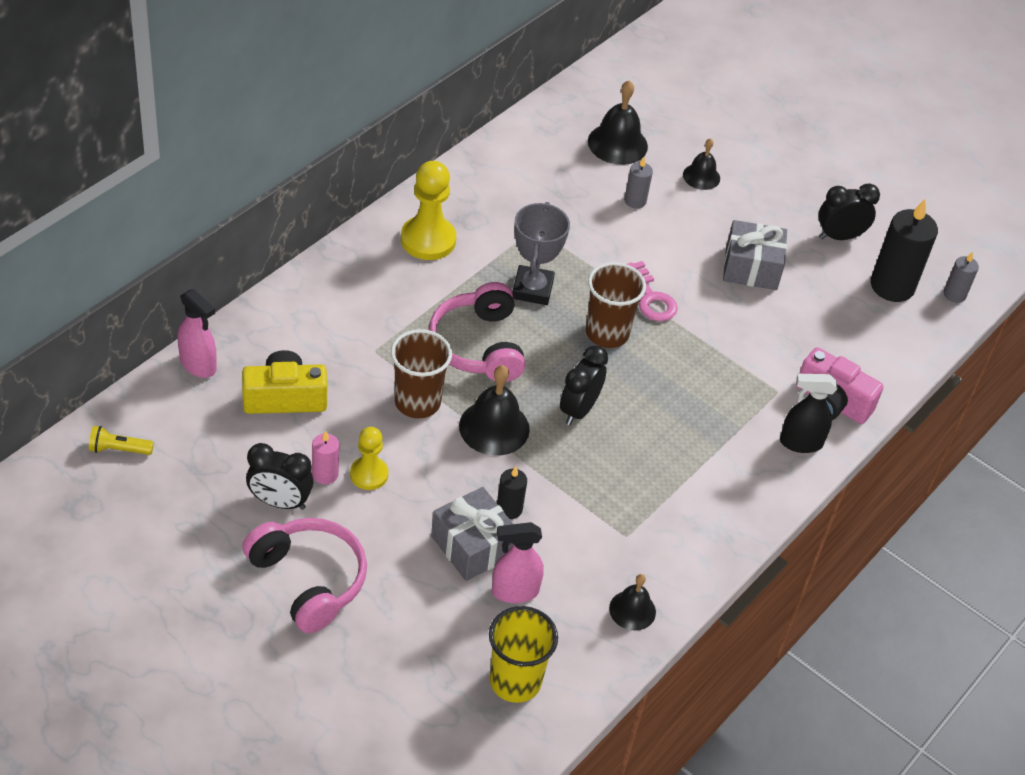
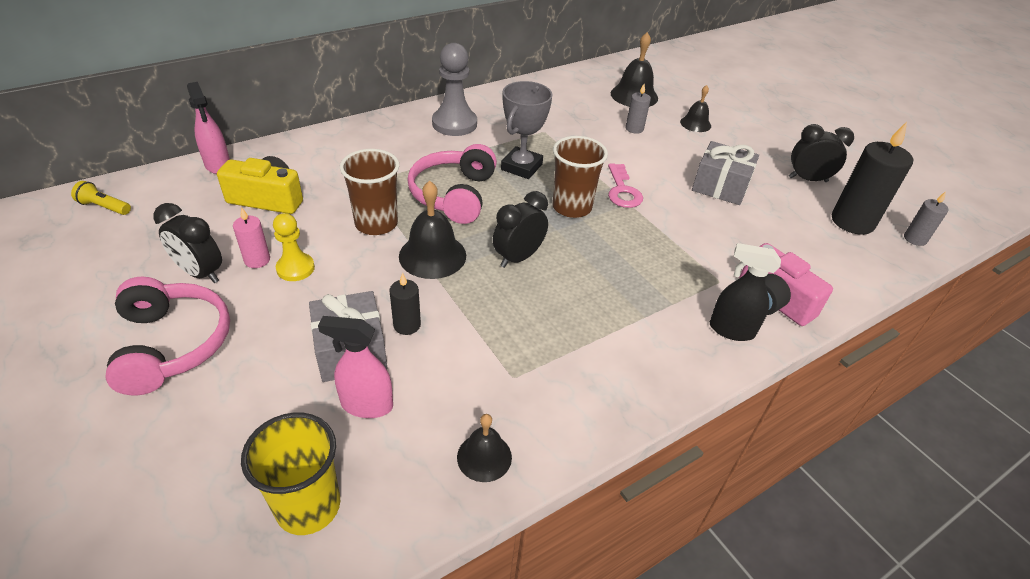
camera: 20 degrees right, 5 degrees down
yellow pawn [401,161,456,260] -> grey pawn [432,43,477,136]

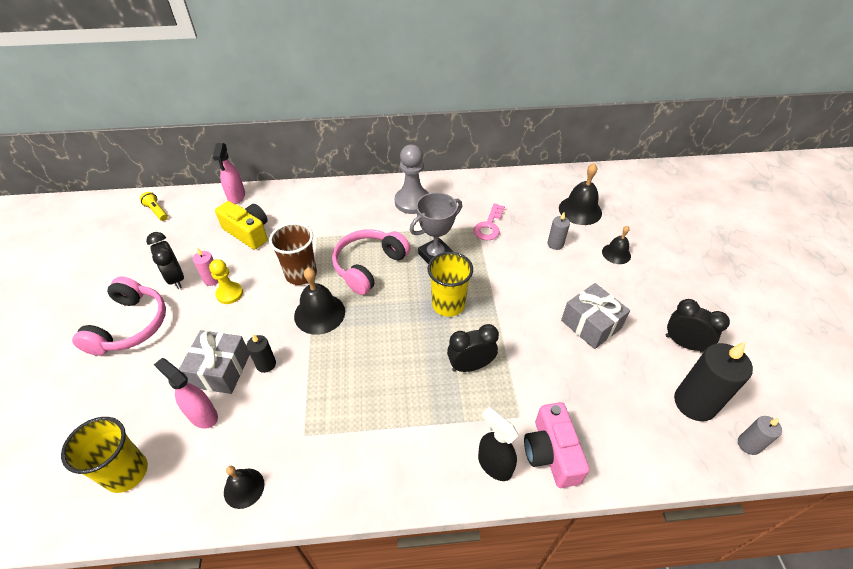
camera: 30 degrees right, 5 degrees up
black clock [493,191,548,268] -> black clock moved to [447,324,499,372]
brown cup [552,136,608,218] -> yellow cup [427,252,473,317]
pink key [608,163,643,208] -> pink key moved to [473,203,505,241]

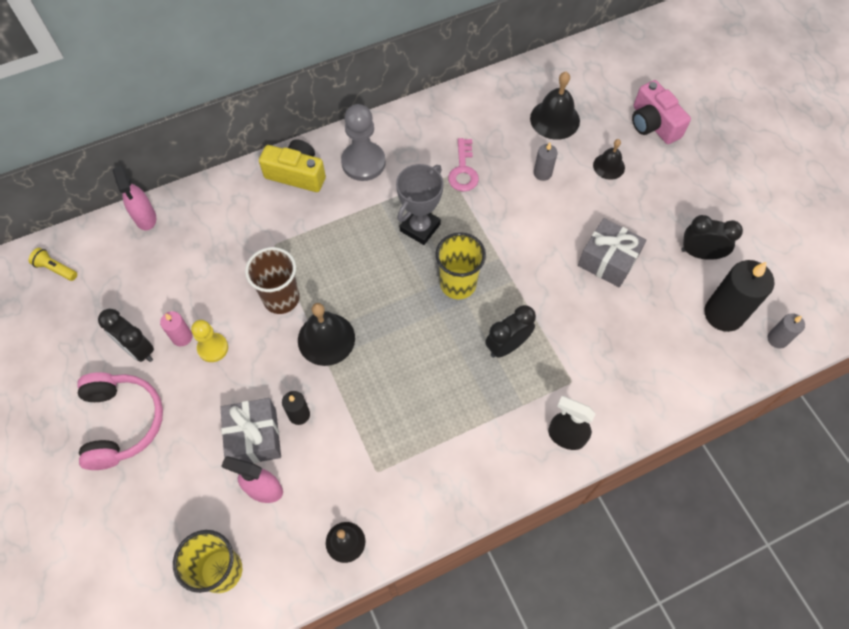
camera: 20 degrees left, 15 degrees up
yellow camera [215,201,268,250] -> yellow camera moved to [259,140,326,192]
pink headphones [332,229,410,295] -> none
pink camera [524,402,590,488] -> pink camera moved to [632,80,691,144]

